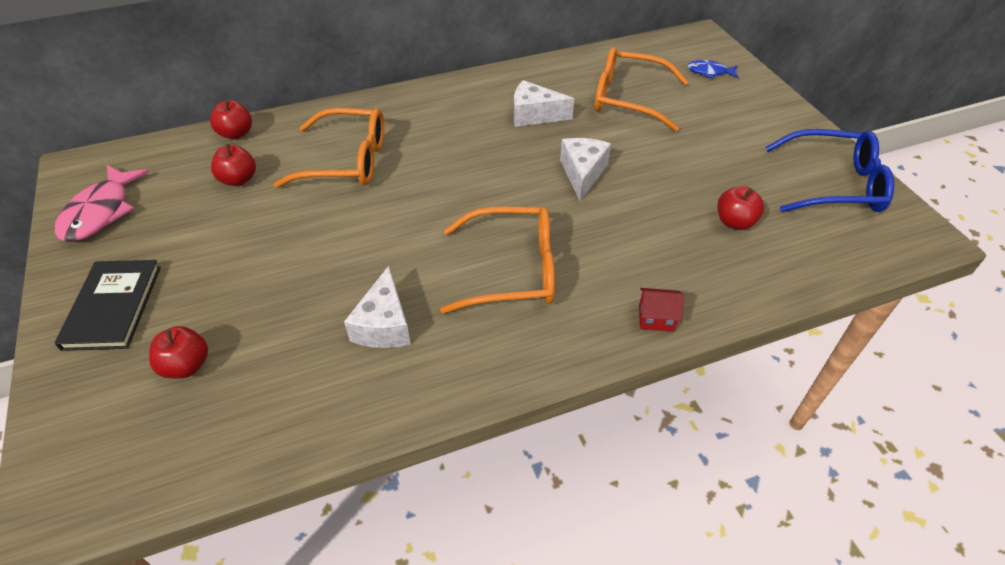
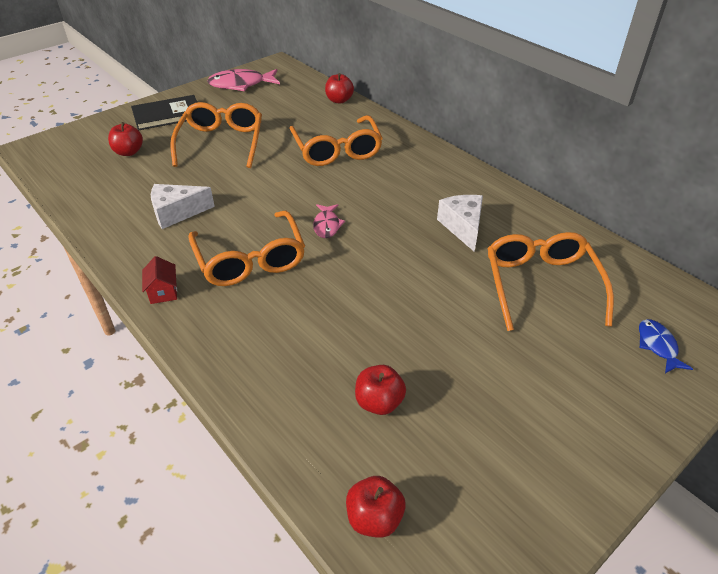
camera: 70 degrees right, 5 degrees down
red apple [211,144,256,186] -> red apple moved to [346,476,406,538]
white cheese [560,138,611,201] -> none
red house [639,288,684,332] -> red house moved to [142,256,177,304]
blue glasses [765,129,894,212] -> none
none -> orange glasses [170,102,262,168]
none -> pink fish [313,204,345,238]

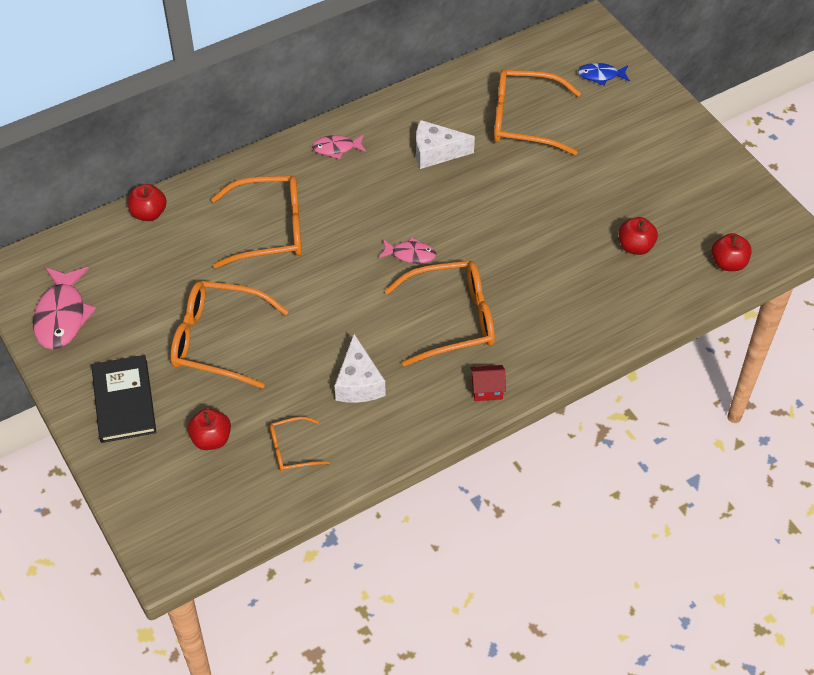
camera: 80 degrees left, 10 degrees up
none -> orange glasses [270,417,330,472]
none -> pink fish [312,135,366,159]

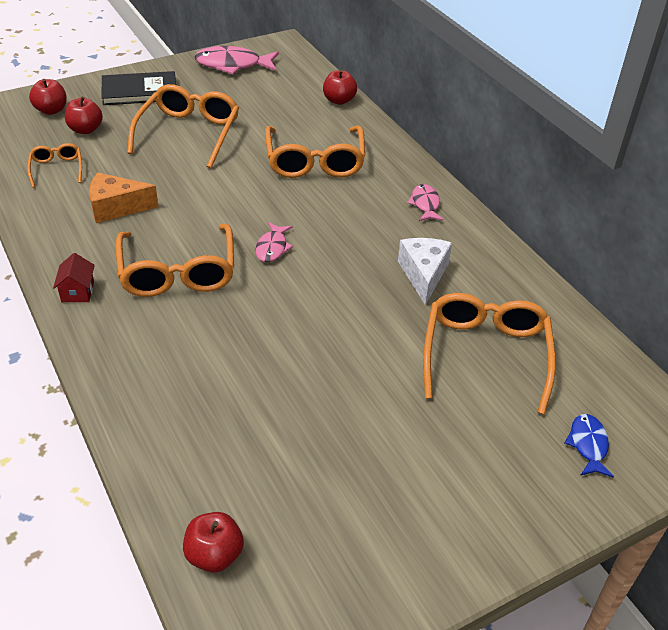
camera: 90 degrees right, 10 degrees down
white cheese [335,334,386,403] -> orange cheese [89,173,159,223]
red apple [619,217,658,255] -> red apple moved to [29,79,67,115]

